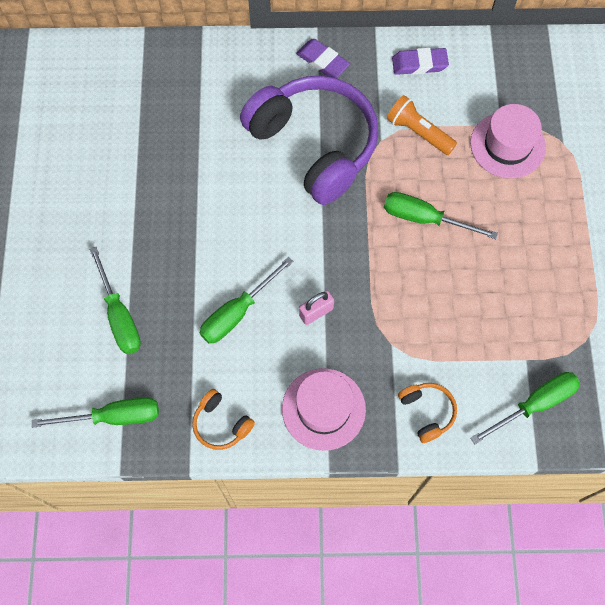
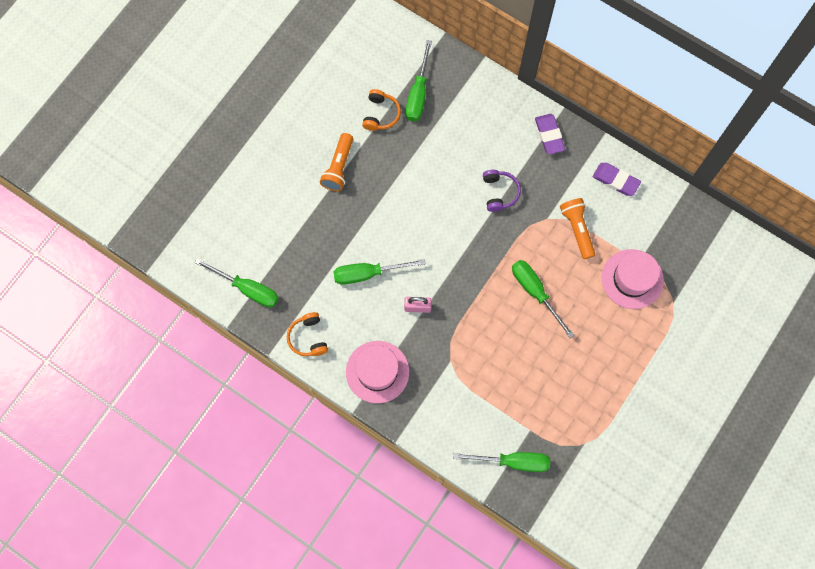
camera: 35 degrees right, 5 degrees up
green screwdriver [89,247,141,354] -> green screwdriver moved to [406,40,432,121]
purple headphones [240,76,378,205] -> purple headphones [483,170,521,212], size x0.40
orange headphones [398,383,457,443] -> orange headphones moved to [362,89,401,131]
none -> orange flashlight [320,133,353,191]

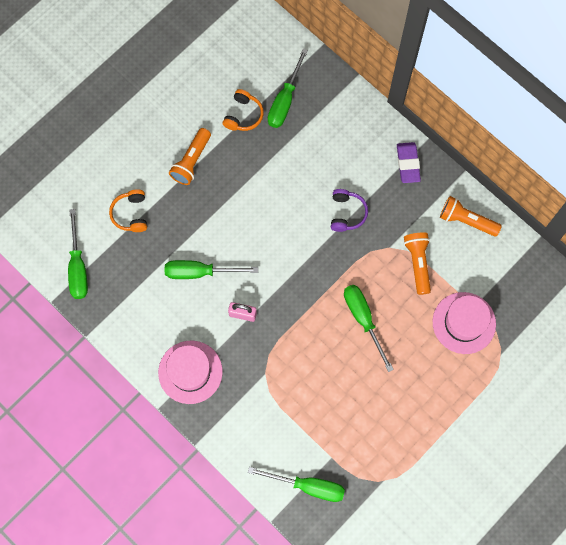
camera: 10 degrees right, 0 degrees up
green screwdriver [195,258,279,307] -> green screwdriver turned 45 degrees clockwise [68,209,88,299]
orange headphones [287,312,328,356] -> orange headphones moved to [109,189,147,232]
purple eraser [593,163,641,196] -> orange flashlight [440,196,502,237]

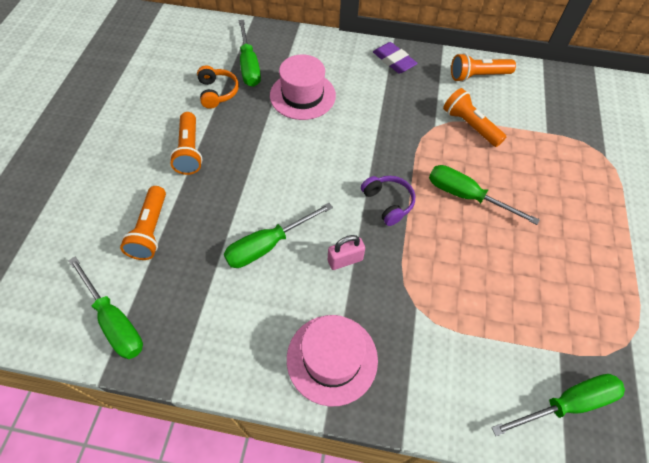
camera: 35 degrees left, 15 degrees down
orange headphones [109,189,147,232] -> orange flashlight [120,186,166,260]
purple headphones [331,189,368,232] -> purple headphones moved to [361,176,415,226]
pink hat [433,292,496,354] -> pink hat moved to [270,55,336,120]

